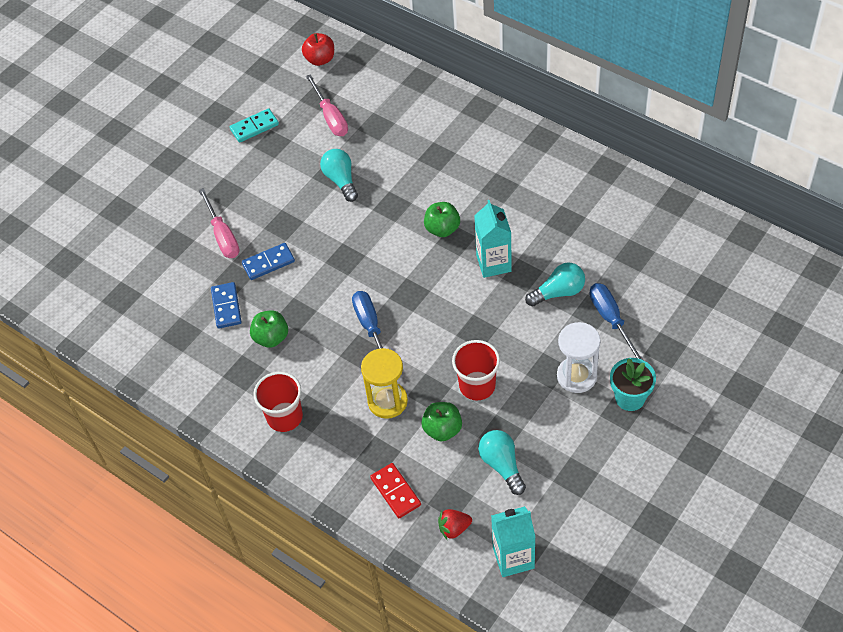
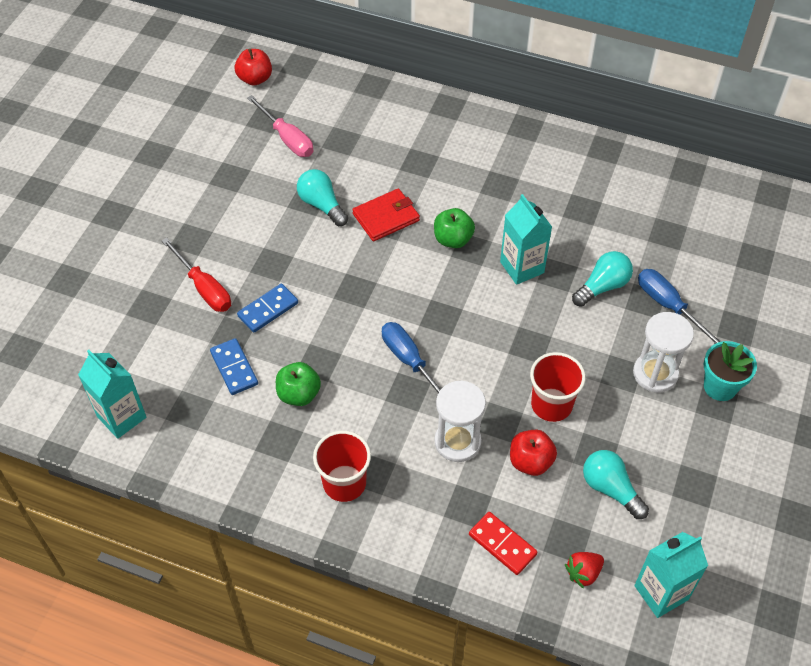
camera: 20 degrees left, 0 degrees up
pink screwdriver [199,188,240,258] -> red screwdriver [162,238,231,312]
turquoise domino [230,108,279,143] -> none
yellow hourglass [361,348,408,419] -> white hourglass [435,380,486,462]
green apple [421,402,462,442] -> red apple [510,430,557,476]
none -> turquoise carton [78,350,146,439]
none -> red wallet [352,188,420,241]

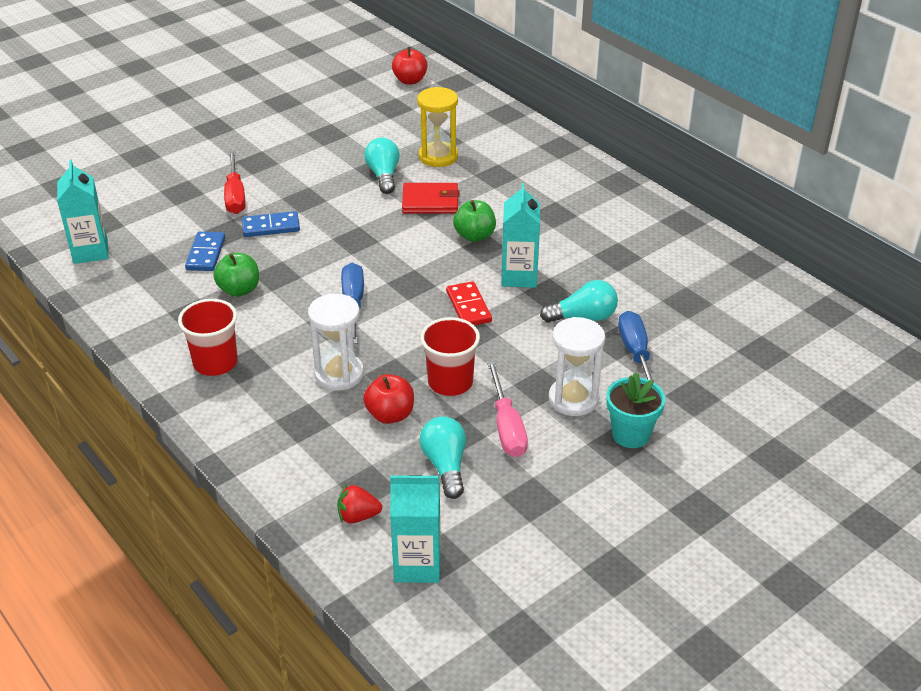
camera: 30 degrees right, 15 degrees down
pink screwdriver [247,95,314,157] -> pink screwdriver moved to [487,361,528,457]
red domino [469,512,538,575] -> red domino moved to [446,281,492,325]
none -> yellow hourglass [417,87,458,167]

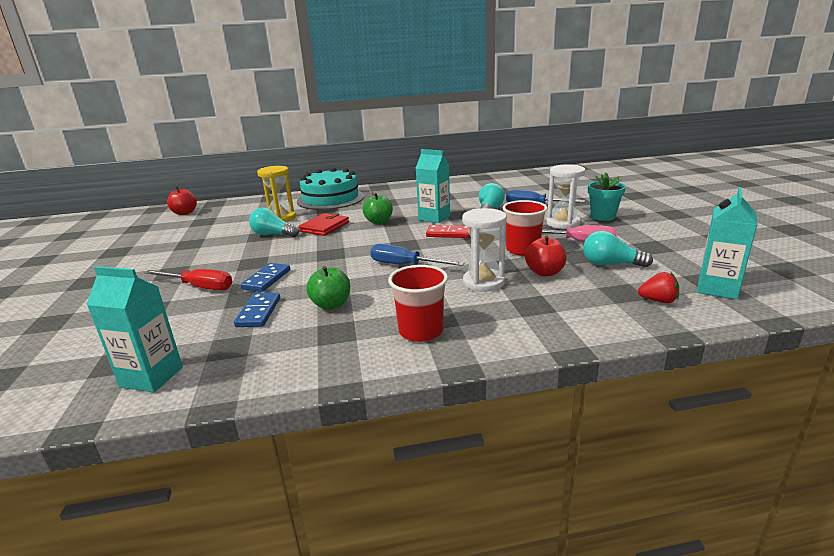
camera: 60 degrees left, 15 degrees down
blue domino [185,232,225,271] -> blue domino turned 60 degrees clockwise [234,293,280,327]
red strawberry [337,484,382,523] -> red strawberry turned 105 degrees counterclockwise [638,272,679,303]
none -> turquoise cake [297,168,364,210]

